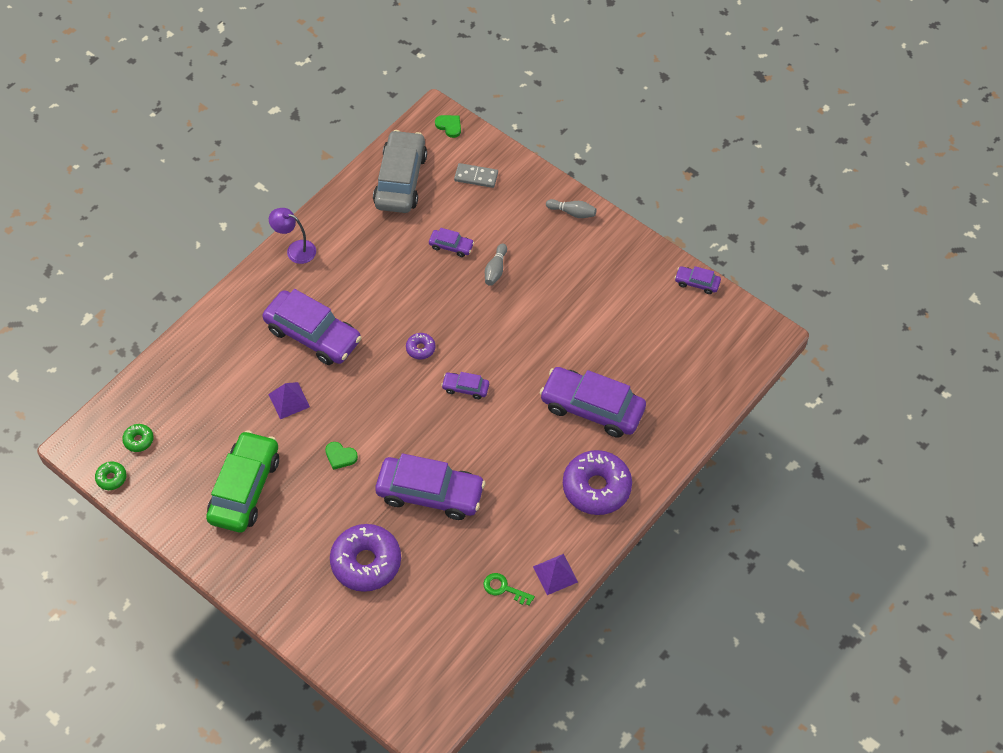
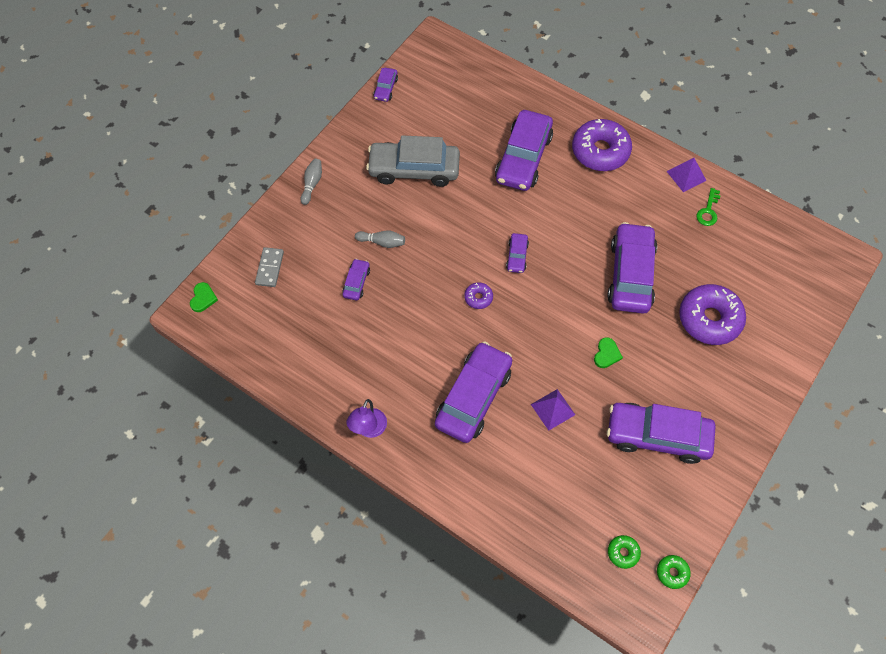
camera: 95 degrees left, 5 degrees up
green car [206,430,279,532] -> purple car [607,403,716,464]
grey car [373,130,427,213] -> grey car moved to [366,136,460,187]
green heart [435,115,461,138] -> green heart turned 150 degrees clockwise [190,282,218,312]

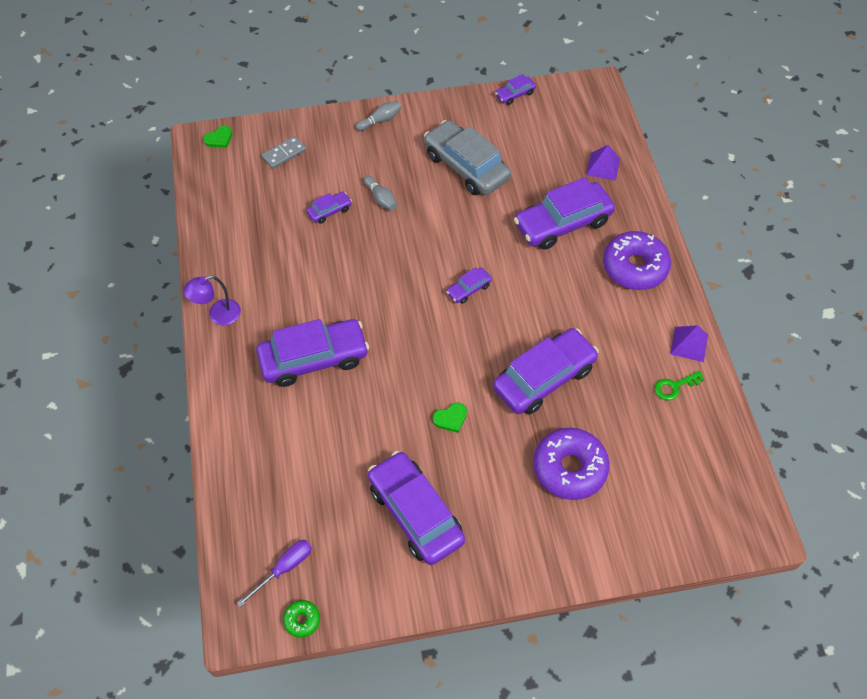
camera: 45 degrees right, 5 degrees down
purple donut [464,282,493,309] -> none
purple pyramid [531,389,575,431] -> purple pyramid moved to [586,145,620,181]
green donut [608,535,641,569] -> purple screwdriver [237,540,312,607]

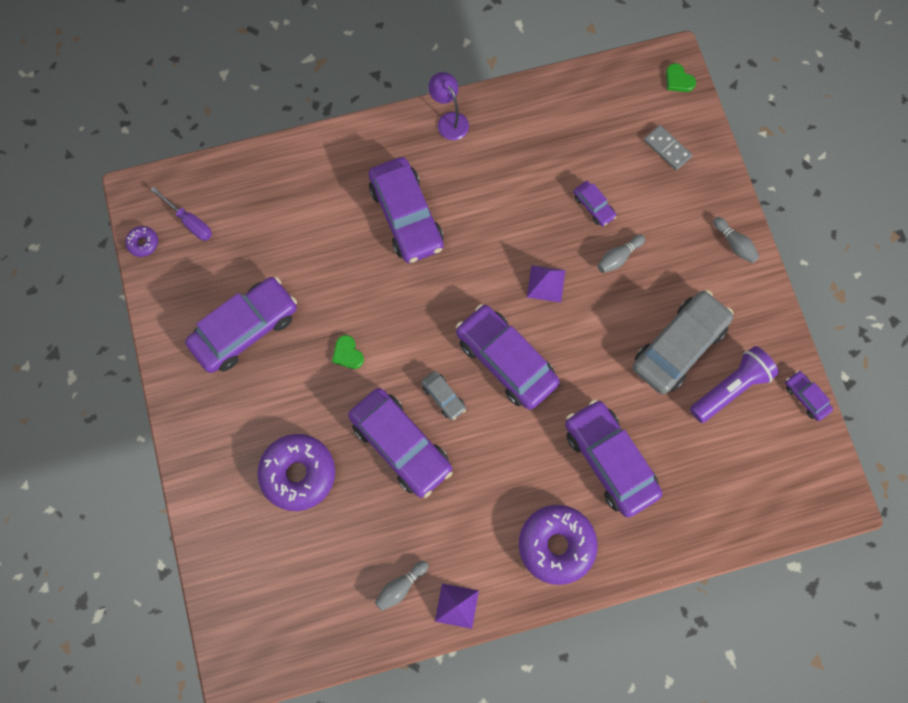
camera: 85 degrees right, 15 degrees up
green donut [283,600,320,638] -> purple donut [125,226,158,257]
purple car [446,267,492,304] -> purple car [456,304,560,410], size x2.20
purple pyramid [586,145,620,181] -> purple pyramid moved to [527,265,565,303]
green key [655,371,705,400] -> grey bowling pin [375,561,429,611]
none -> grey car [421,371,466,420]
none -> purple flashlight [690,346,779,423]

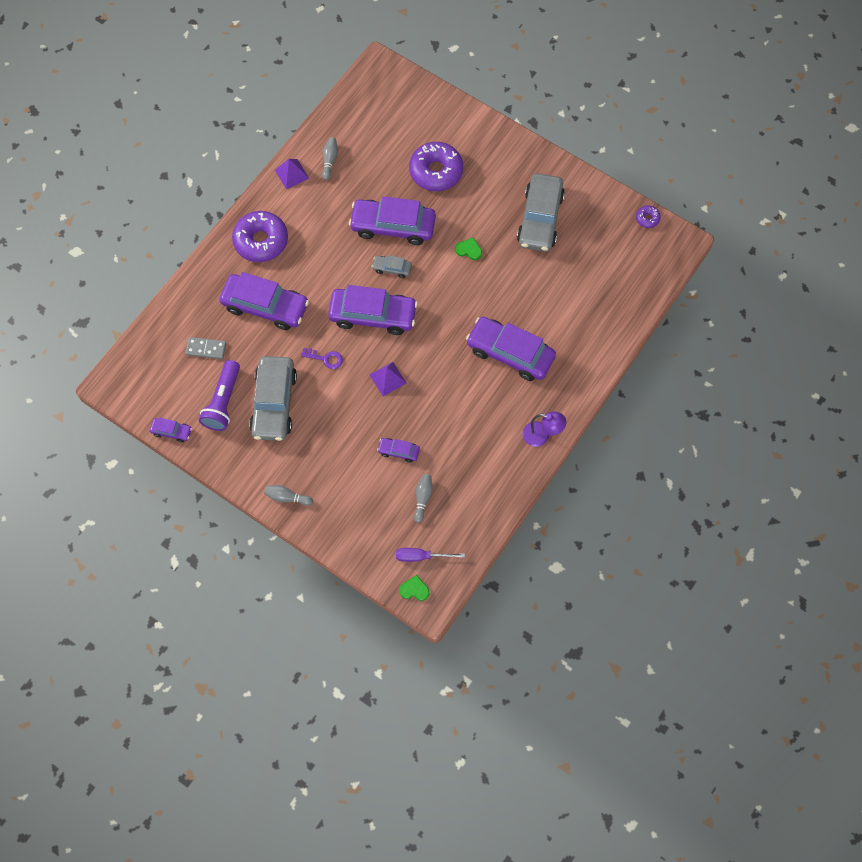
camera: 140 degrees right, 5 degrees down
purple screwdriver [150,186,212,241] -> purple screwdriver moved to [396,548,465,562]
purple car [185,277,297,373] -> grey car [517,173,565,252]
grey bowling pin [597,235,645,273] -> grey bowling pin moved to [414,474,433,523]
grey domino [644,125,692,170] -> grey domino moved to [186,337,226,359]
none -> purple key [301,348,343,369]

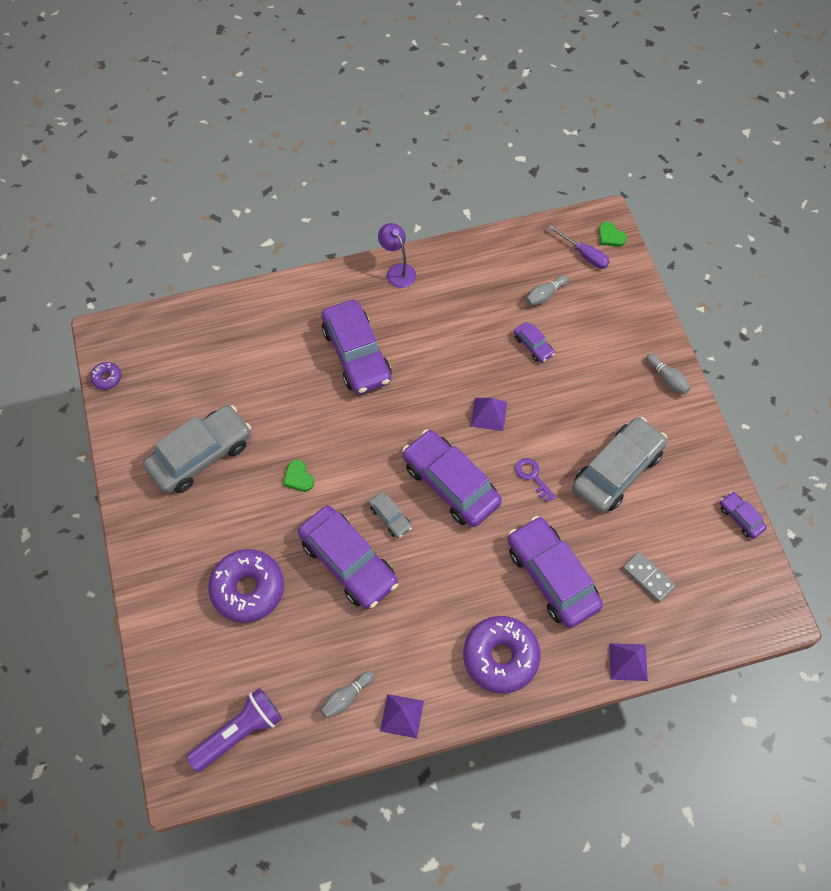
camera: 140 degrees left, 5 degrees down
purple flashlight [199,360,240,431] -> purple flashlight moved to [186,688,282,772]
none -> purple pyramid [609,643,648,681]

